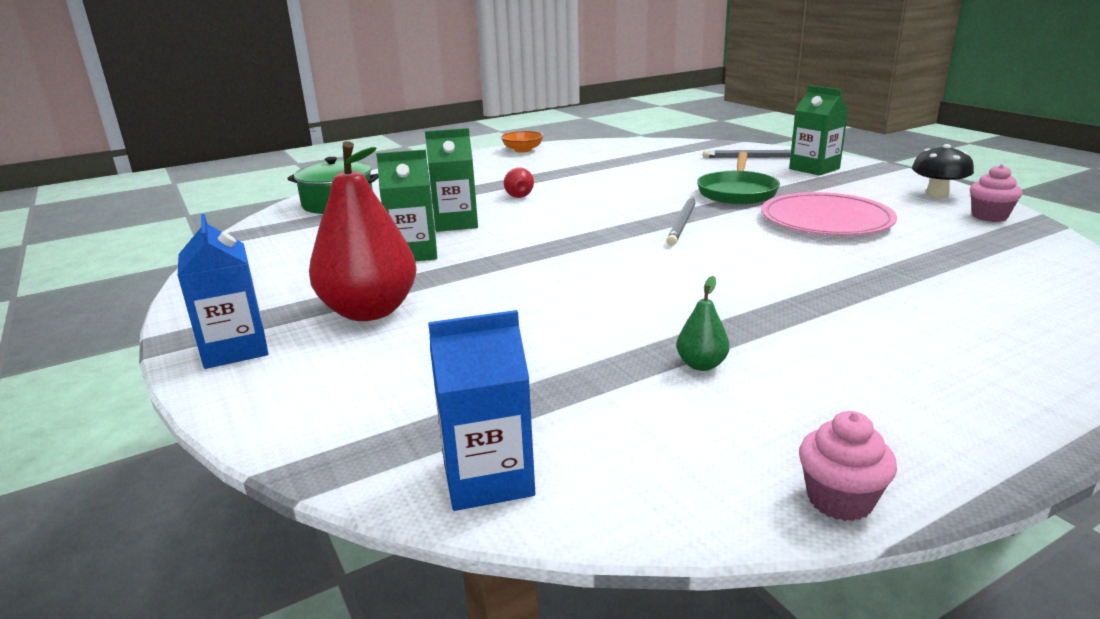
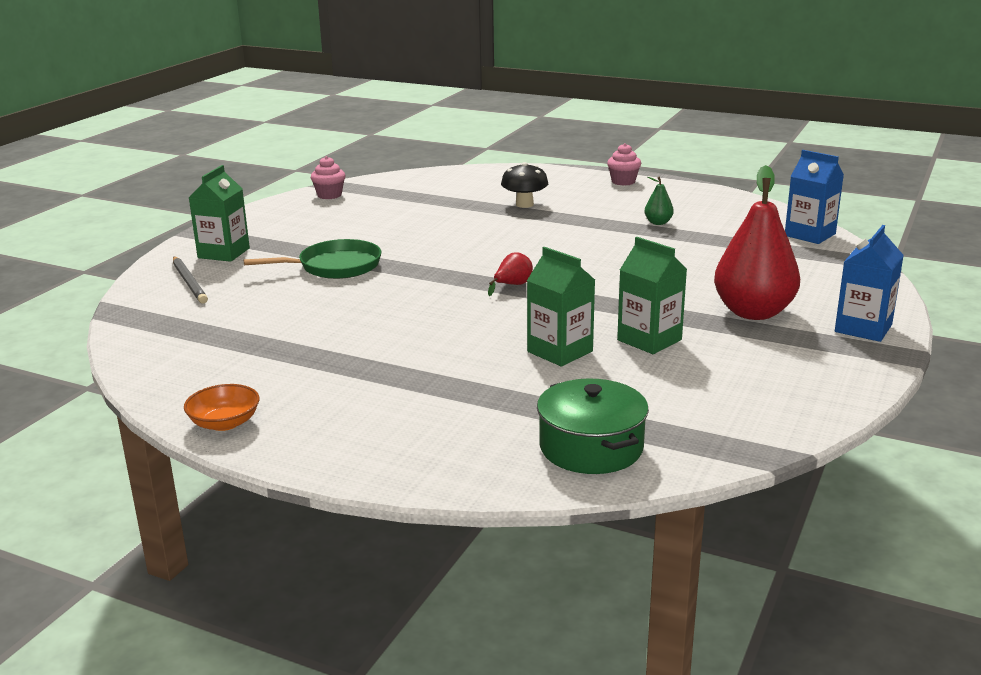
camera: 125 degrees left, 0 degrees up
red pear [504,167,534,198] -> red pear moved to [488,252,533,296]
grey pencil [667,197,695,245] -> none
pink plate [761,192,897,235] -> none
pink cupcake [799,411,897,521] -> pink cupcake moved to [607,143,641,186]
black mushroom [912,144,974,198] -> black mushroom moved to [501,162,548,208]

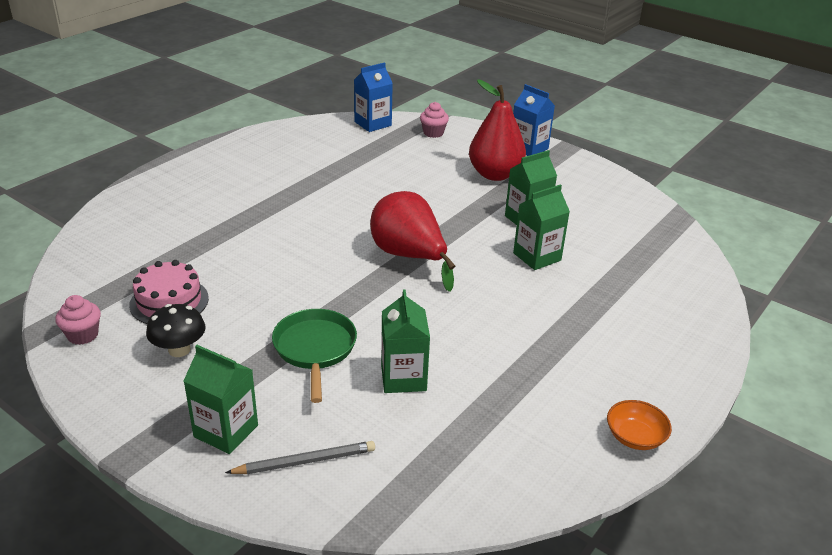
camera: 80 degrees left, 10 degrees up
red pear [488,252,533,296] -> red pear [370,191,455,292], size x2.35
black mushroom [501,162,548,208] -> black mushroom moved to [146,304,205,357]
green pot [537,378,649,474] -> none
pink cupcake [607,143,641,186] -> pink cupcake moved to [420,102,449,138]
green pear [645,176,674,225] -> none
none -> pink cake [129,260,209,324]
none -> green carton [381,290,430,393]

